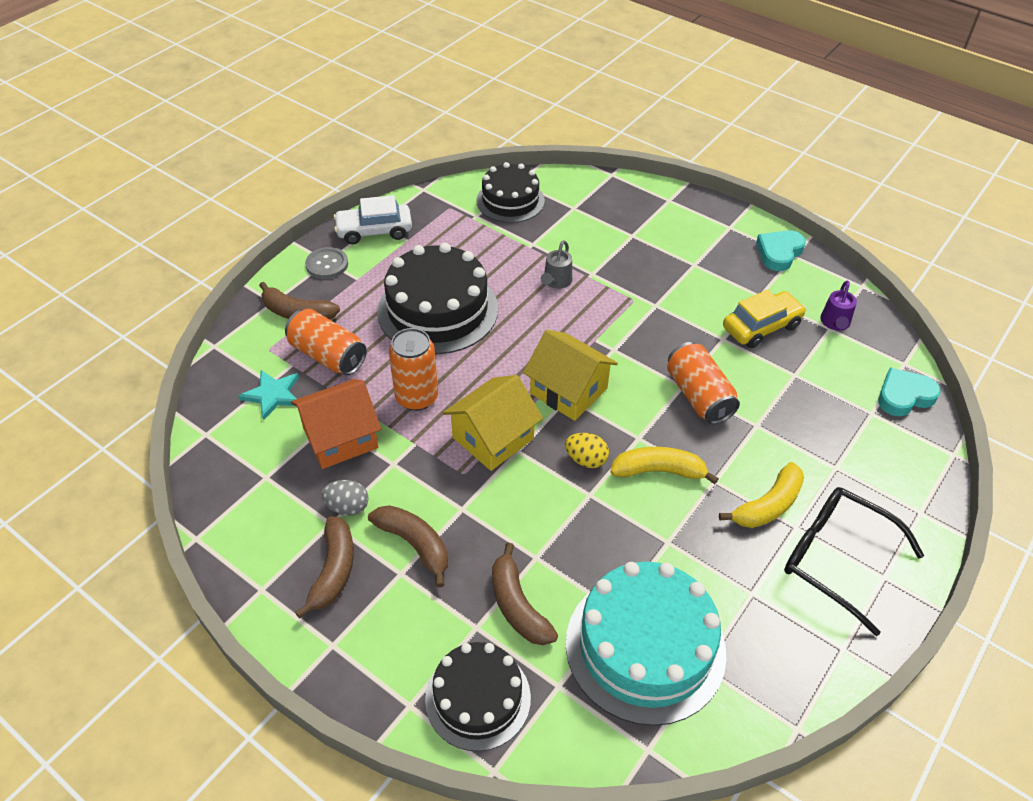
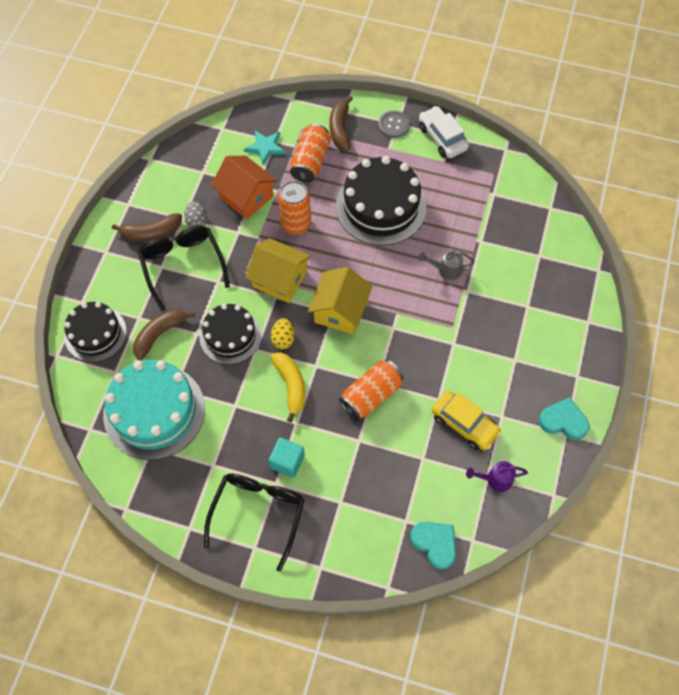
camera: 70 degrees right, 15 degrees up
brown banana [368,505,448,588] -> black glasses [138,226,230,311]
black cake [476,162,545,223] -> black cake moved to [199,304,261,364]
yellow banana [719,462,804,528] -> turquoise cube [269,437,305,478]

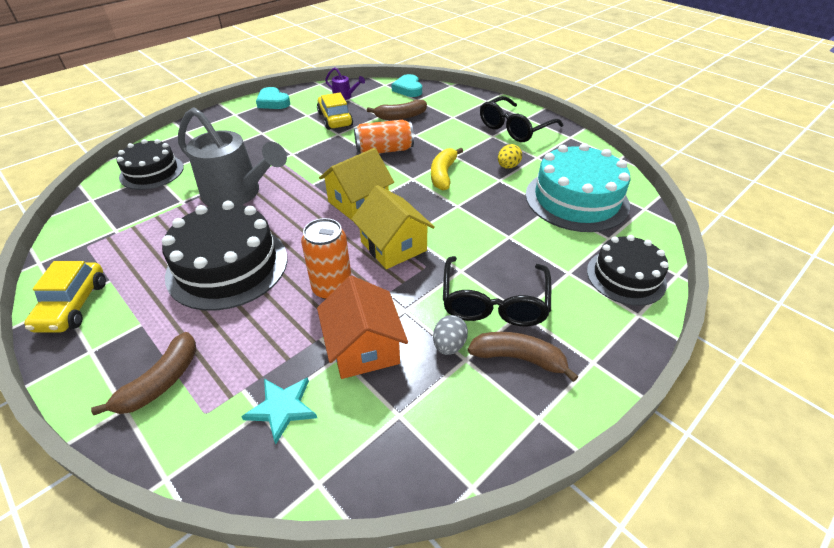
camera: 150 degrees left, 20 degrees down
brown banana [133,309,195,360] -> brown banana moved to [367,100,427,120]
black cake [199,304,261,364] -> black cake moved to [117,139,184,190]
turquoise cube [269,437,305,478] -> none
yellow egg [271,318,295,349] -> yellow egg moved to [498,144,522,169]
orange can [290,124,331,183] -> none
grey button [378,111,410,138] -> none
grey watering can [418,250,475,280] -> grey watering can [178,107,287,206], size x2.32
white car [419,106,469,158] -> yellow car [24,261,106,333]

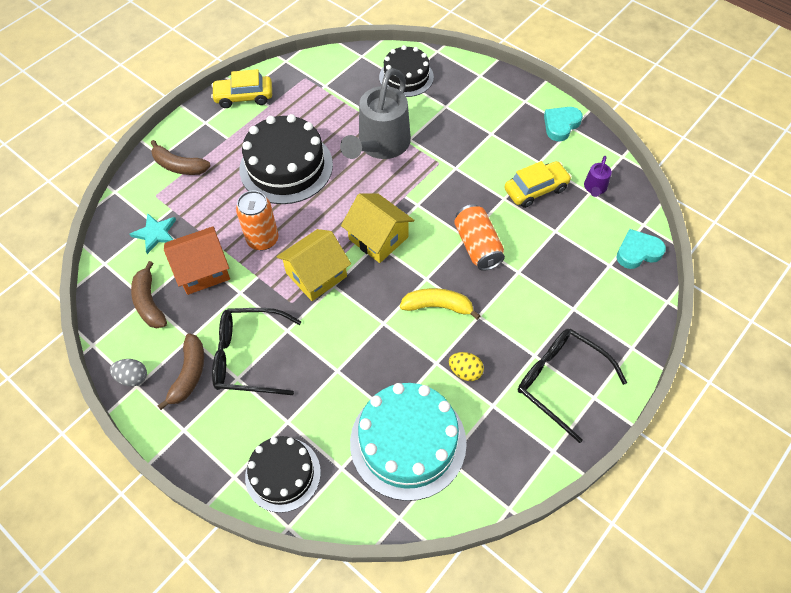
camera: 85 degrees right, 15 degrees up
brown banana [367,100,427,120] -> brown banana moved to [131,261,167,328]
grey egg [433,315,468,355] -> grey egg moved to [110,359,147,386]

